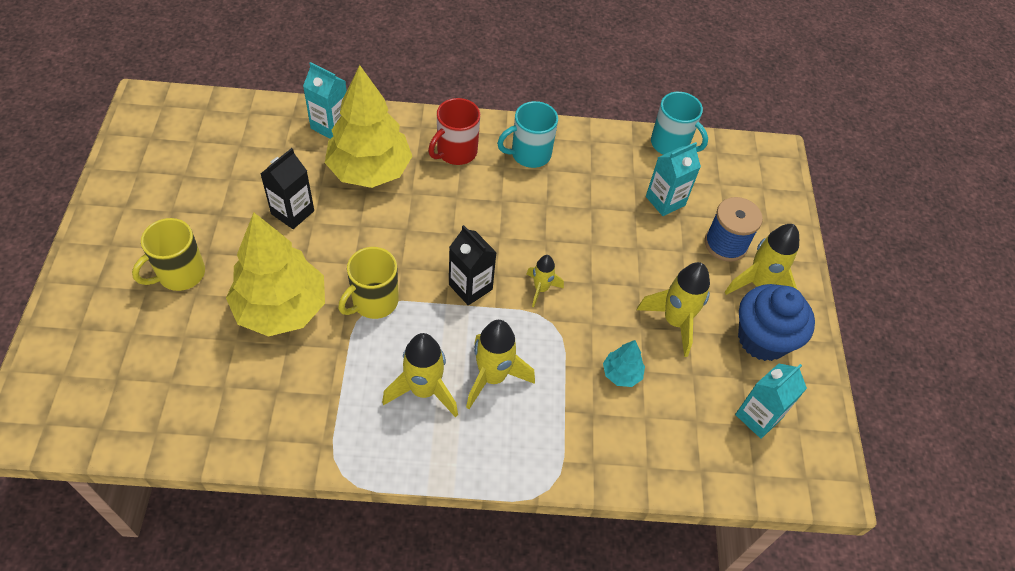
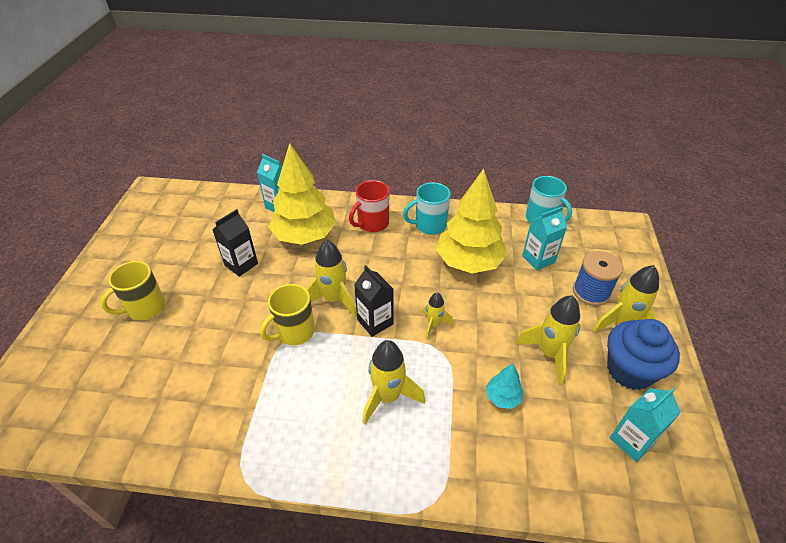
camera: 10 degrees right, 10 degrees down
yellow tree [226,212,325,337] -> yellow tree moved to [436,169,507,273]
yellow rocket [382,333,458,417] -> yellow rocket moved to [306,240,357,317]

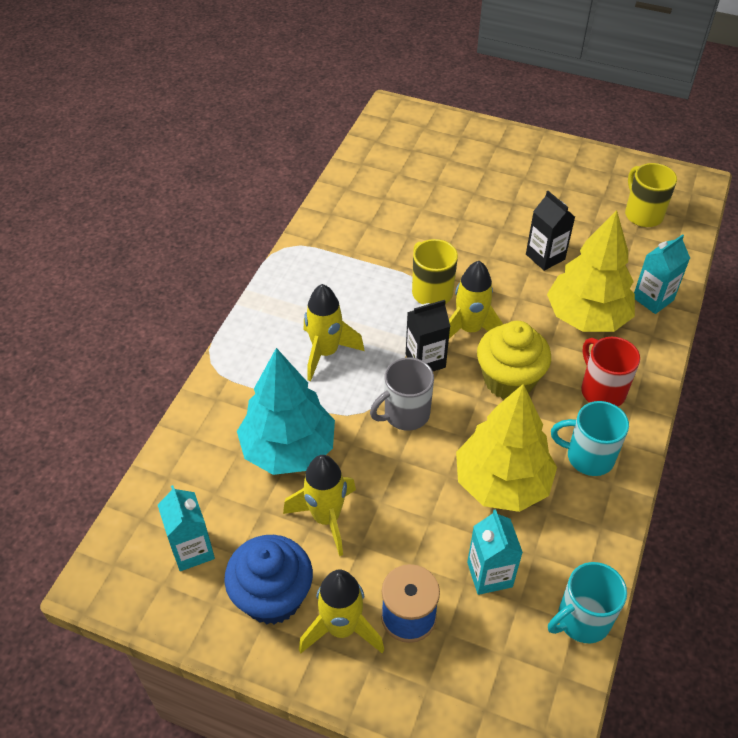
camera: 105 degrees right, 5 degrees up
yellow mug [100,261,165,320] -> yellow mug moved to [625,163,677,227]
turquoise mug [403,182,450,235] -> turquoise mug turned 75 degrees counterclockwise [551,401,629,476]
yellow rocket [422,293,453,339] -> grey mug [370,357,434,431]
turquoise tree [486,364,524,409] -> turquoise tree [237,348,335,475], size x2.29
none -> yellow cupcake [477,321,551,399]

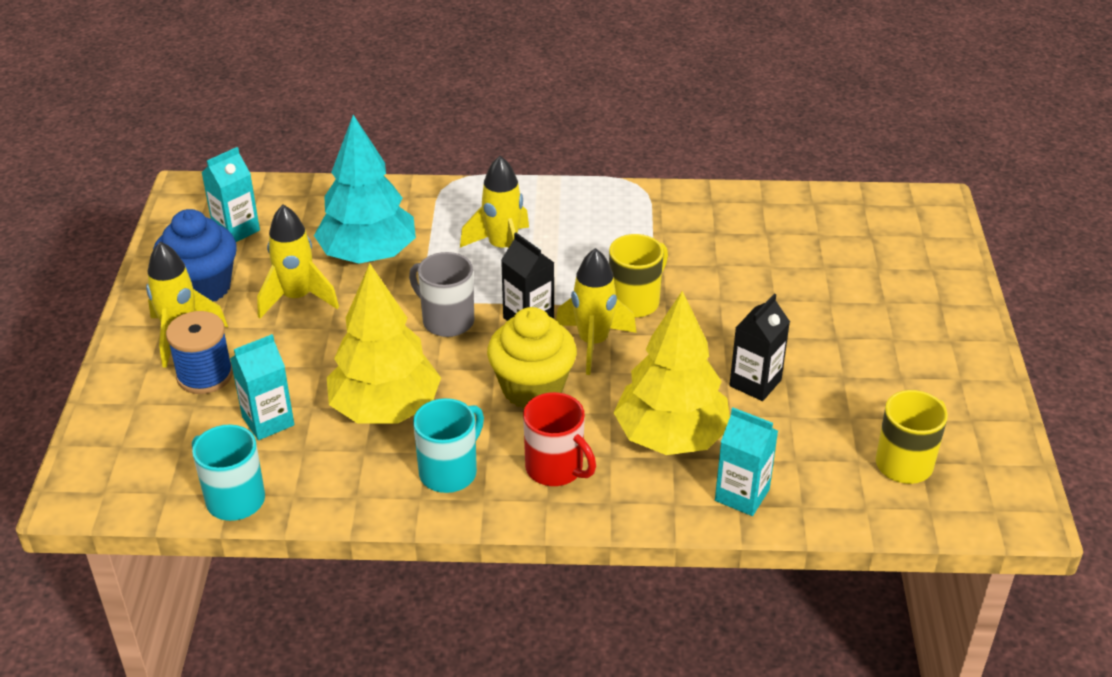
camera: 70 degrees right, 10 degrees down
turquoise mug [551,401,629,476] -> turquoise mug turned 45 degrees clockwise [413,398,484,493]
red mug [581,337,640,407] -> red mug turned 90 degrees clockwise [523,392,596,486]

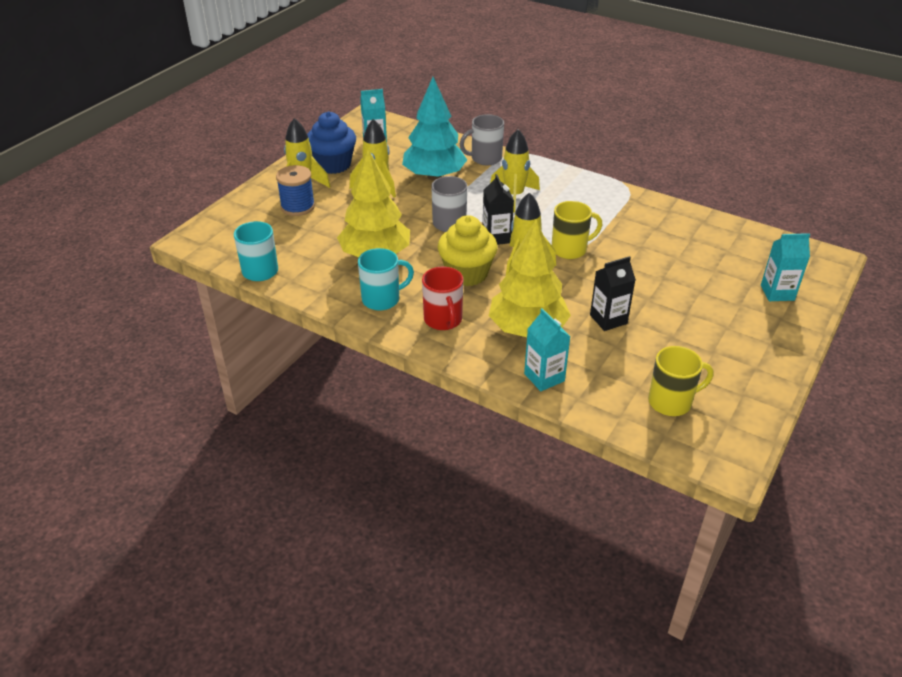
camera: 30 degrees right, 0 degrees up
turquoise carton [230,334,294,440] -> turquoise carton moved to [761,233,810,301]
none -> grey mug [460,114,504,165]

